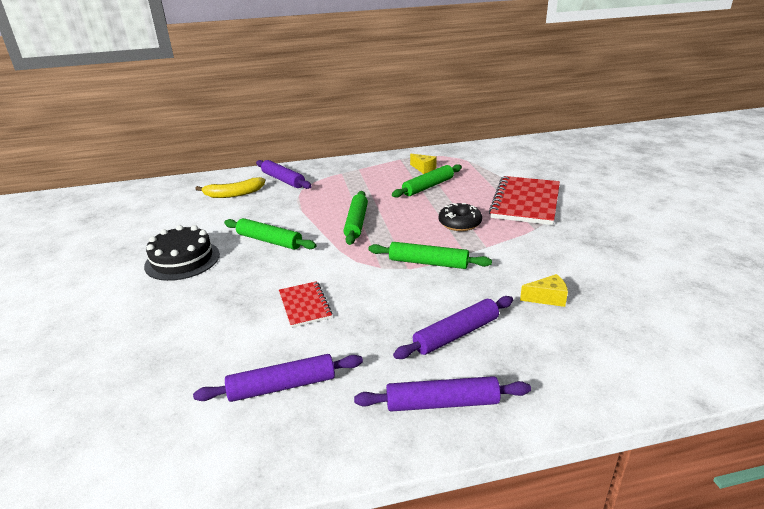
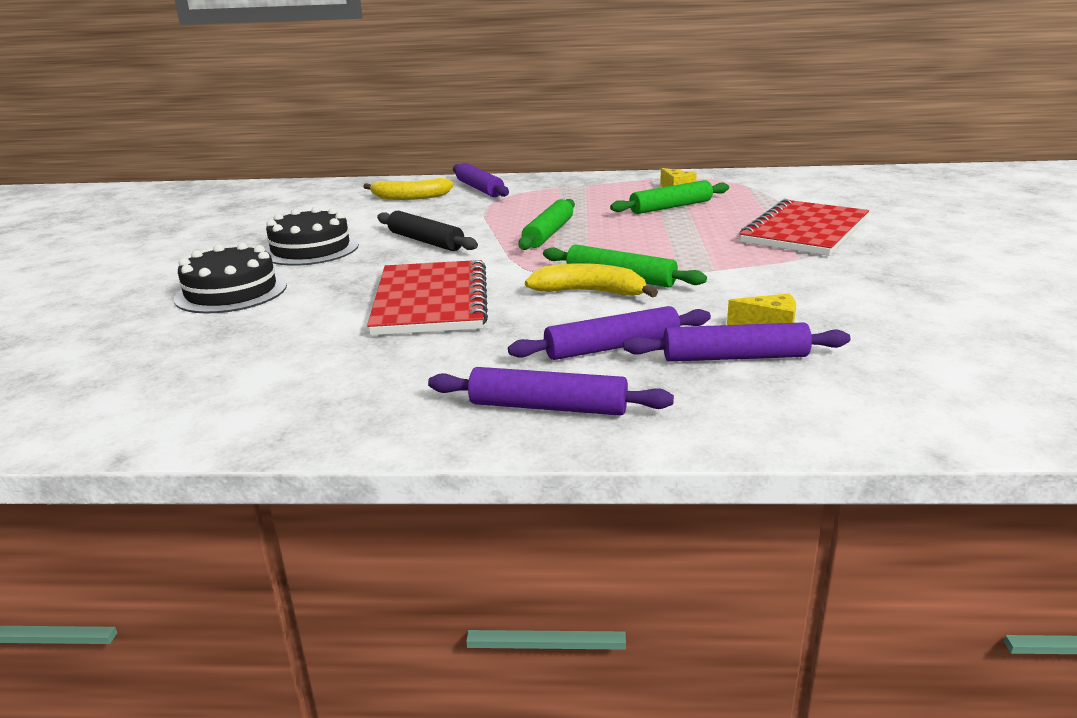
camera: 15 degrees right, 5 degrees down
purple rolling pin [193,354,363,402] -> purple rolling pin moved to [623,322,850,362]
green rolling pin [224,218,317,250] -> black rolling pin [377,211,478,251]
red notebook [279,281,332,328] -> red notebook [367,260,488,335], size x1.91
black donut [439,203,482,231] -> none
none -> black cake [174,243,287,313]
none -> yellow banana [525,263,658,297]

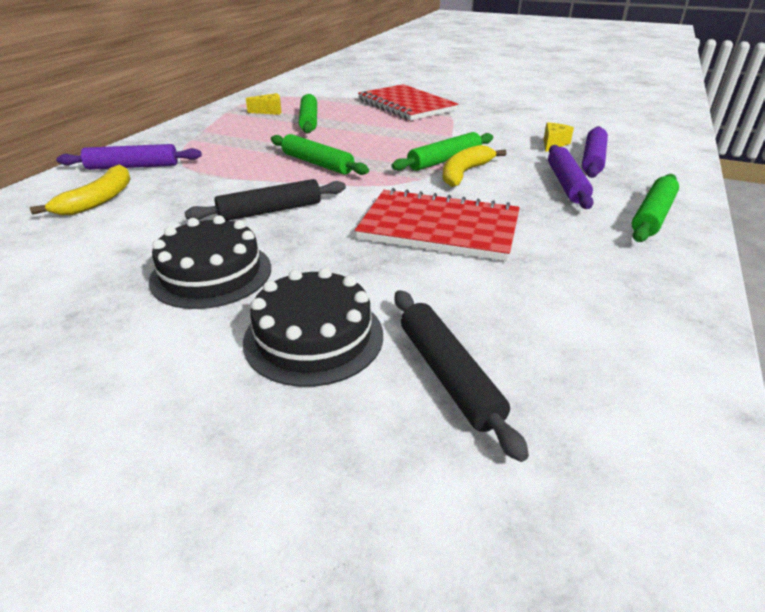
camera: 70 degrees left, 10 degrees up
purple rolling pin [428,367,674,416] -> green rolling pin [632,174,679,242]
none -> black rolling pin [395,290,529,462]

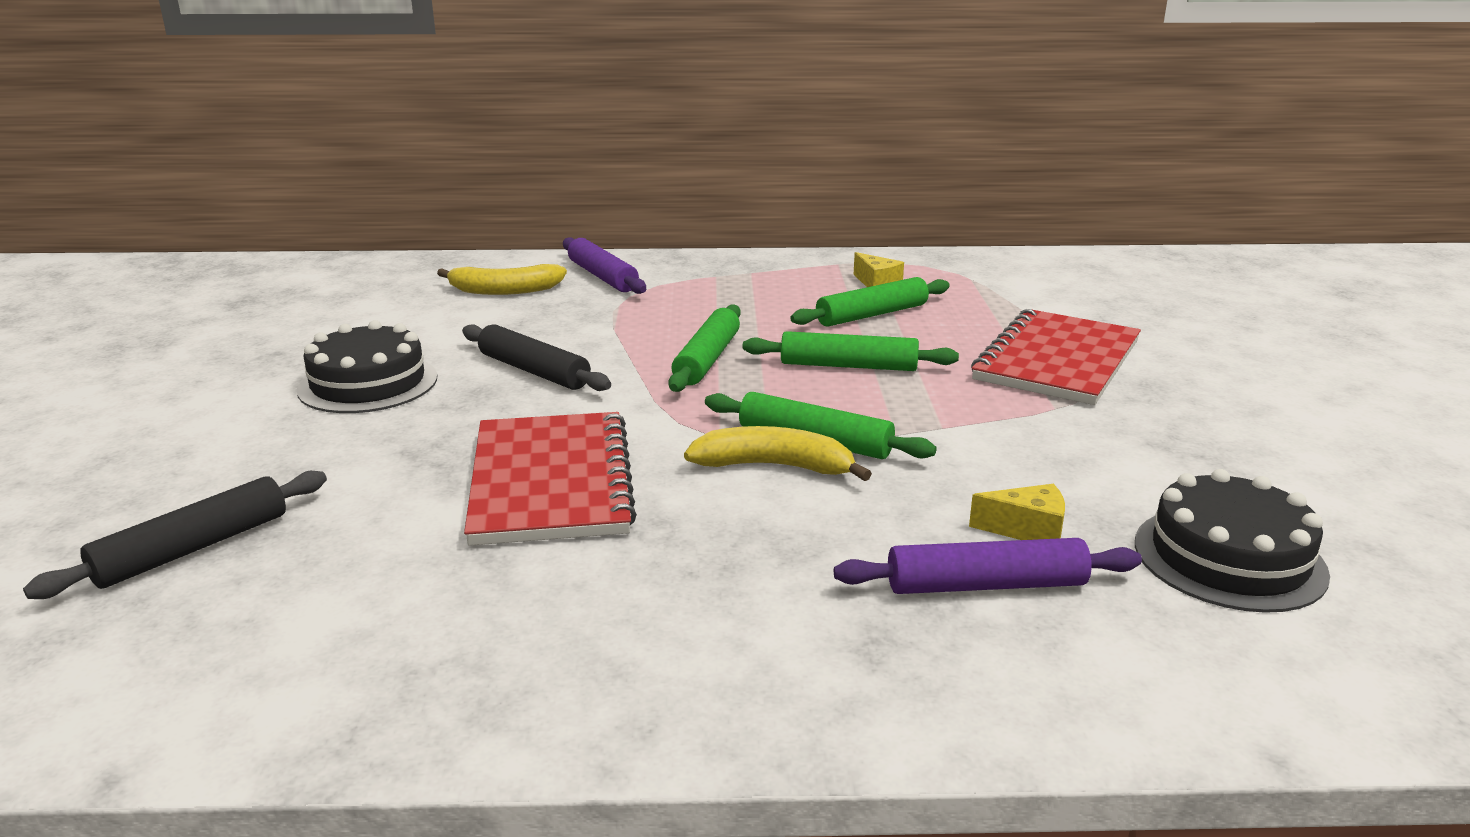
camera: 65 degrees right, 10 degrees down
black cake [243,268,383,387] -> black cake moved to [1135,469,1330,613]
purple rolling pin [548,145,594,209] -> none
green rolling pin [632,174,679,242] -> green rolling pin moved to [743,331,959,371]

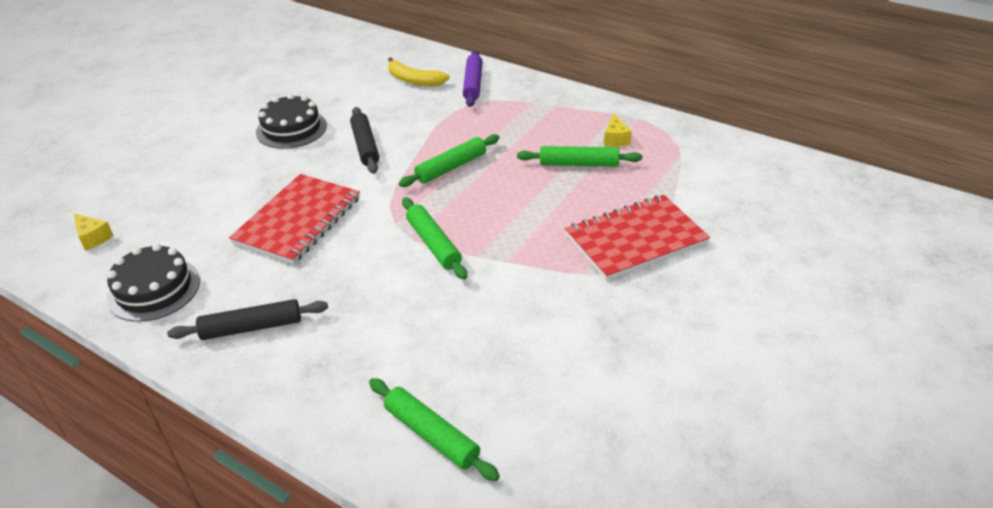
camera: 35 degrees right, 15 degrees up
black rolling pin [23,471,327,599] -> black rolling pin moved to [167,299,328,340]
yellow banana [684,426,872,481] -> none
green rolling pin [743,331,959,371] -> green rolling pin moved to [369,378,500,481]
purple rolling pin [834,538,1142,594] -> none
yellow cheese [969,484,1065,540] -> yellow cheese moved to [73,213,114,251]
black cake [1135,469,1330,613] -> black cake moved to [107,243,200,322]

